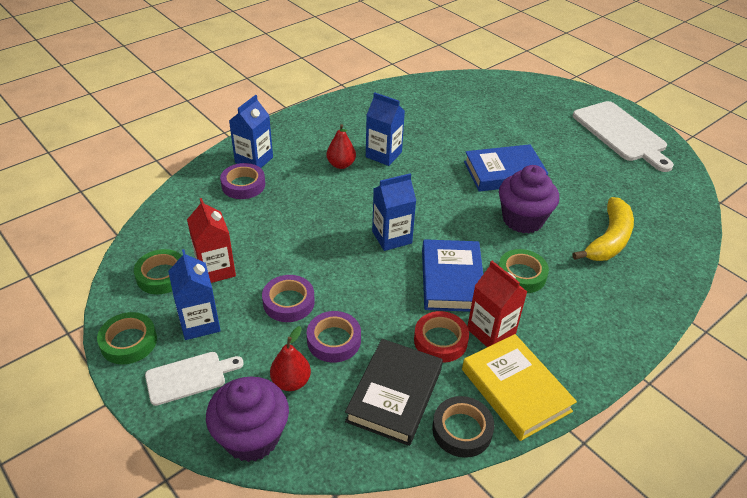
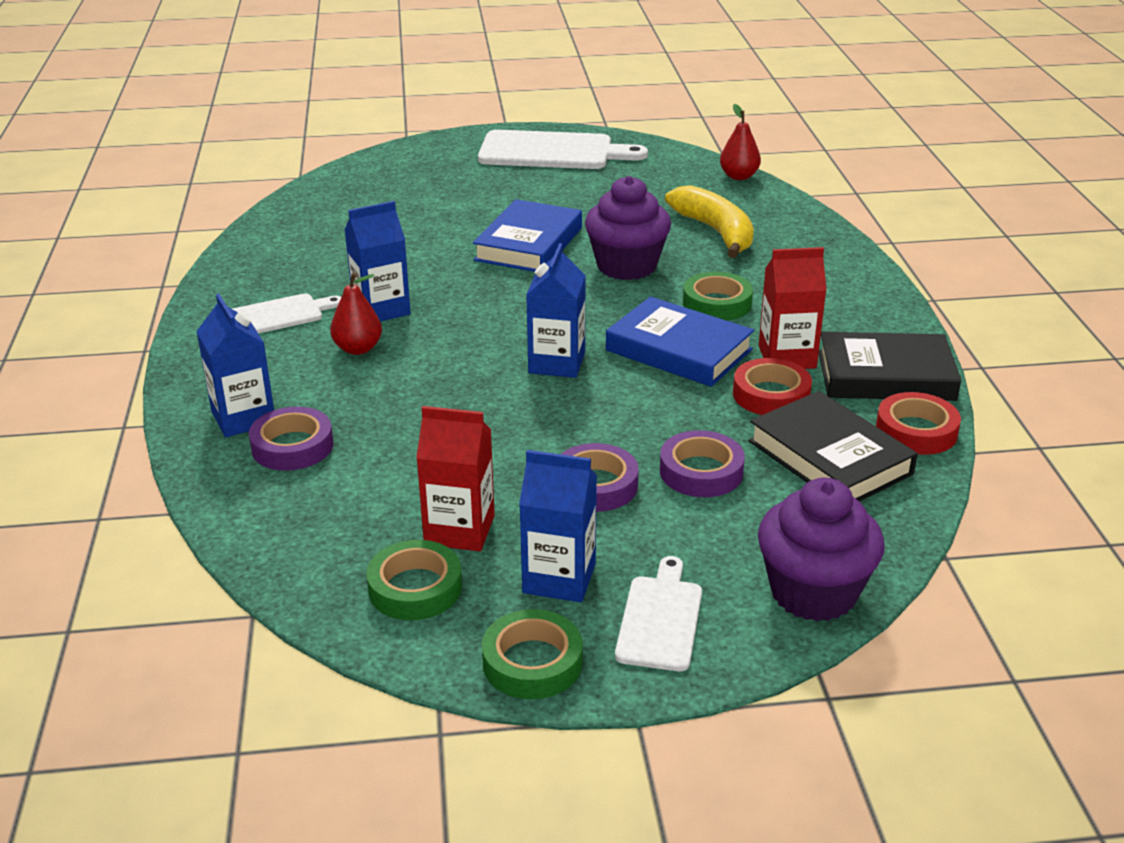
camera: 55 degrees left, 10 degrees down
red pear [270,326,311,391] -> red pear moved to [720,104,761,180]
black tape [432,396,494,458] -> red tape [876,392,961,455]
yellow book [462,334,577,441] -> black book [819,332,961,401]
none -> white cutting board [233,294,341,334]

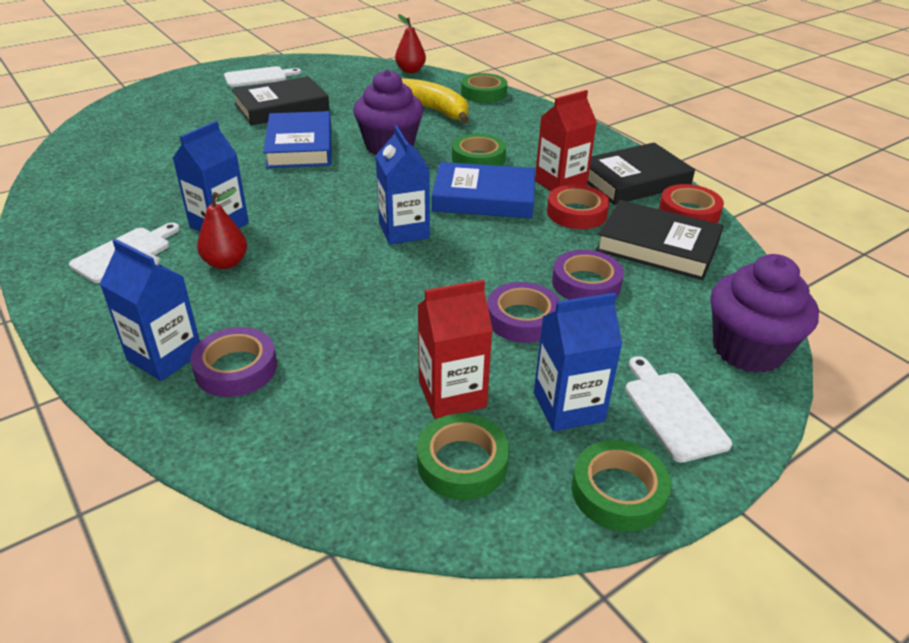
camera: 30 degrees left, 5 degrees up
white cutting board [478,130,648,169] -> white cutting board [224,66,301,87], size x0.56
none -> black book [232,76,330,125]
none -> green tape [461,73,507,103]

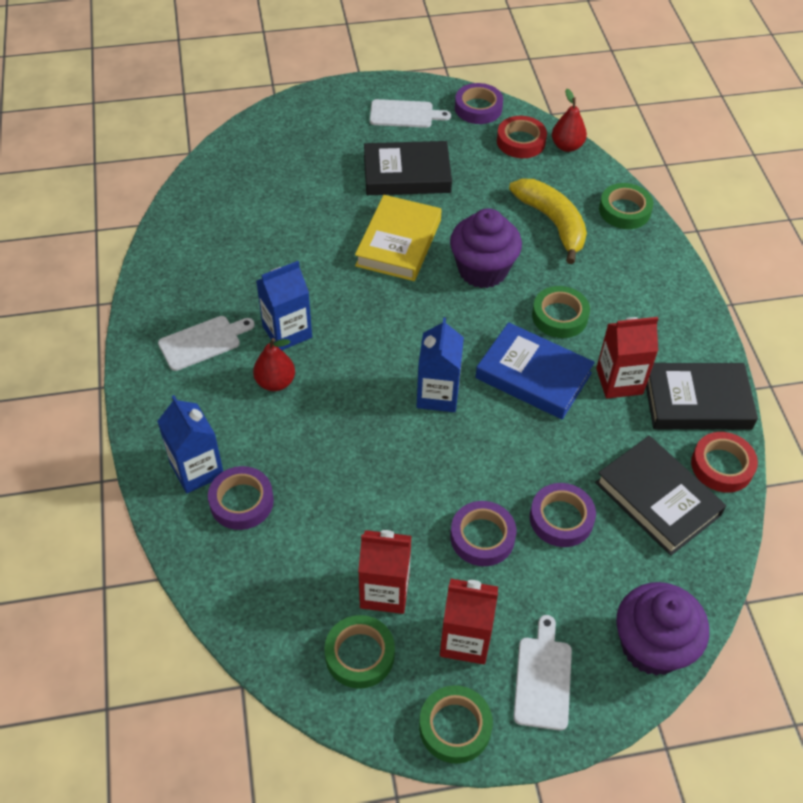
camera: 25 degrees right, 15 degrees up
blue book [263,111,331,168] -> yellow book [355,195,442,281]
blue carton [534,293,623,431] -> red carton [440,579,498,664]
red tape [547,185,610,229] -> red tape moved to [497,116,547,158]
none -> purple tape [455,83,503,124]

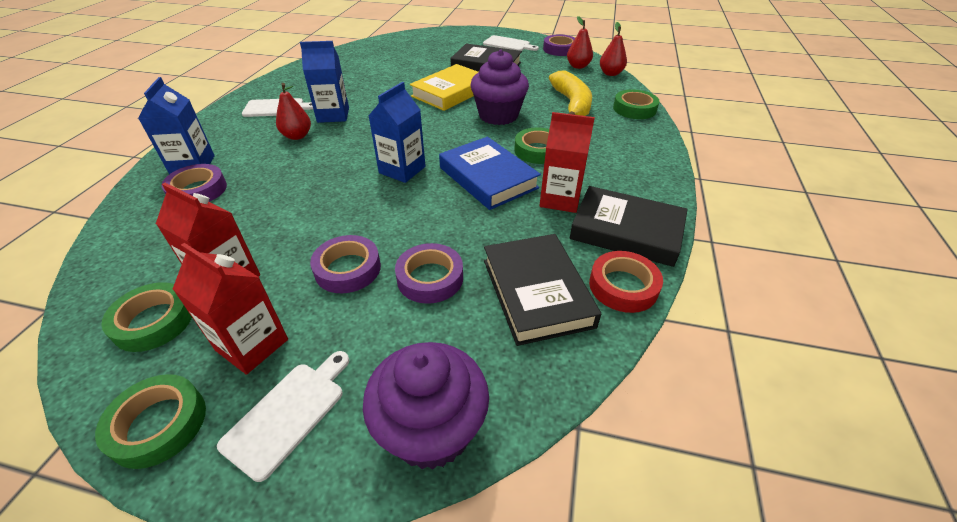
camera: 25 degrees right, 10 degrees down
red tape [497,116,547,158] -> red pear [567,16,593,69]

